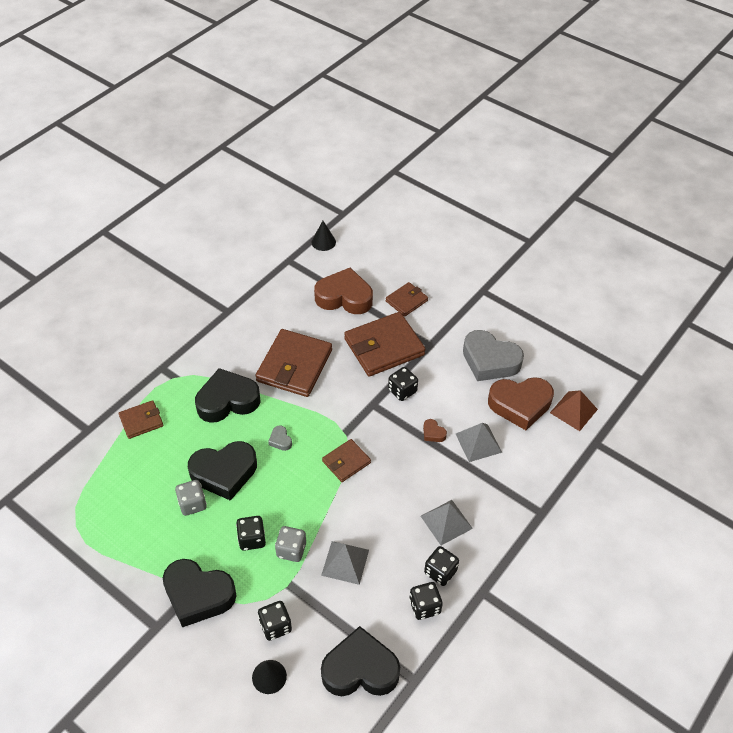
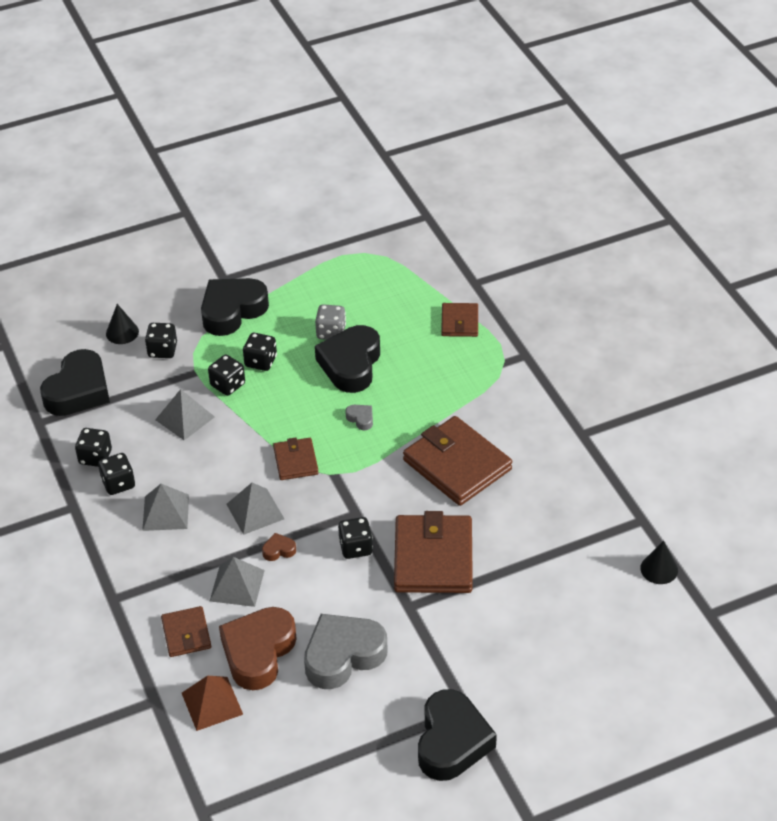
camera: 120 degrees right, 5 degrees down
black heart [195,368,261,423] -> black heart moved to [418,689,497,781]
grey heart [268,425,292,451] -> grey heart turned 45 degrees clockwise [345,405,373,430]
grey dice [275,526,306,562] -> black dice [208,355,245,396]
brown heart [314,267,373,314] -> none
brown wallet [386,282,428,317] -> brown wallet moved to [161,606,211,657]
none -> grey pyramid [226,483,284,535]

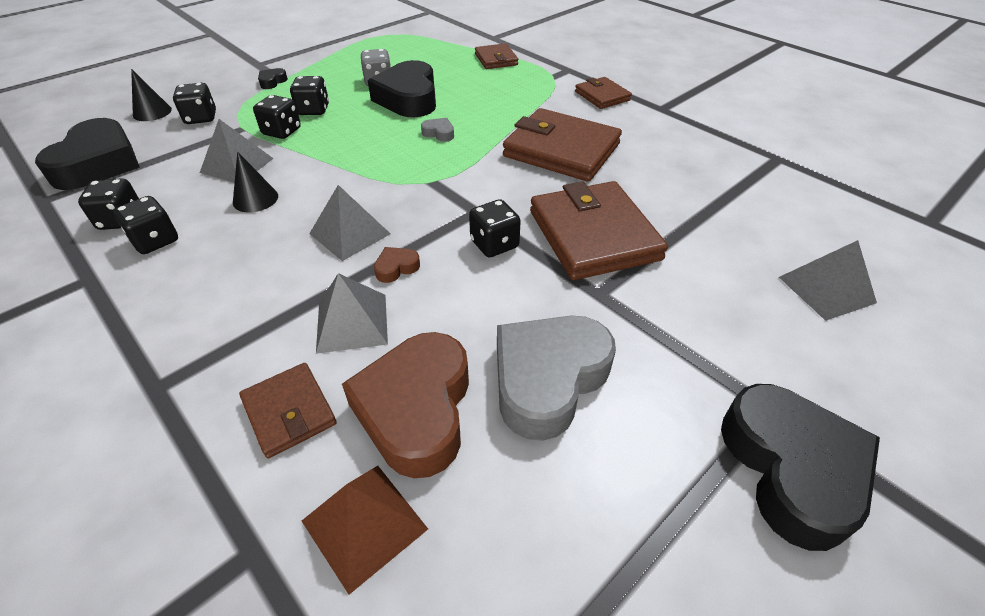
camera: 20 degrees left, 0 degrees up
grey pyramid [142,484,189,531] -> grey pyramid moved to [779,240,877,321]
black heart [201,278,269,336] -> black heart [258,68,288,89], size x0.41
brown wallet [273,437,319,480] -> brown wallet moved to [575,77,632,109]
black cone [640,541,678,584] -> black cone moved to [233,152,278,212]

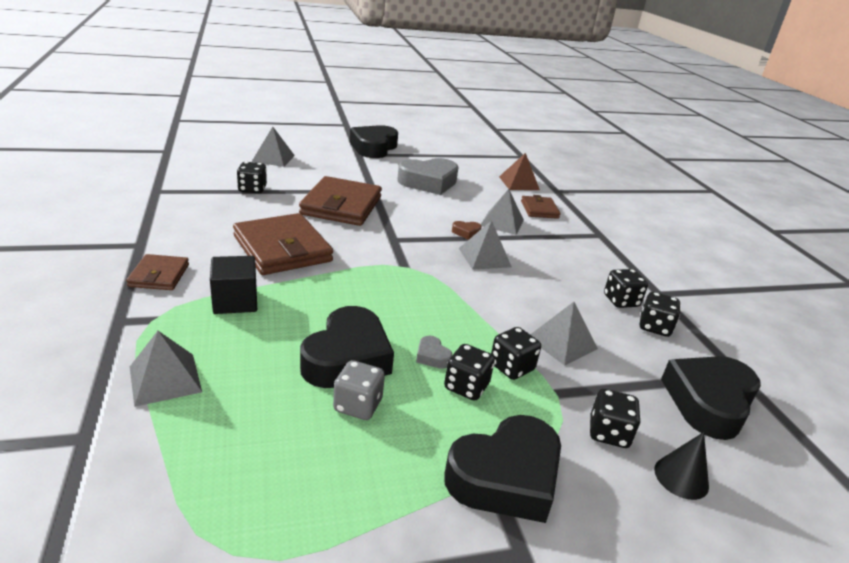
camera: 155 degrees left, 15 degrees down
black cone [233,152,278,212] -> none
black heart [258,68,288,89] -> black heart [444,415,561,523], size x2.45
brown heart [342,332,469,478] -> none
grey heart [421,118,454,142] -> grey heart moved to [416,336,452,369]
black dice [469,199,521,257] -> black dice moved to [237,162,267,193]
brown wallet [475,43,518,69] -> grey pyramid [130,331,202,407]
none -> black cube [210,256,257,314]

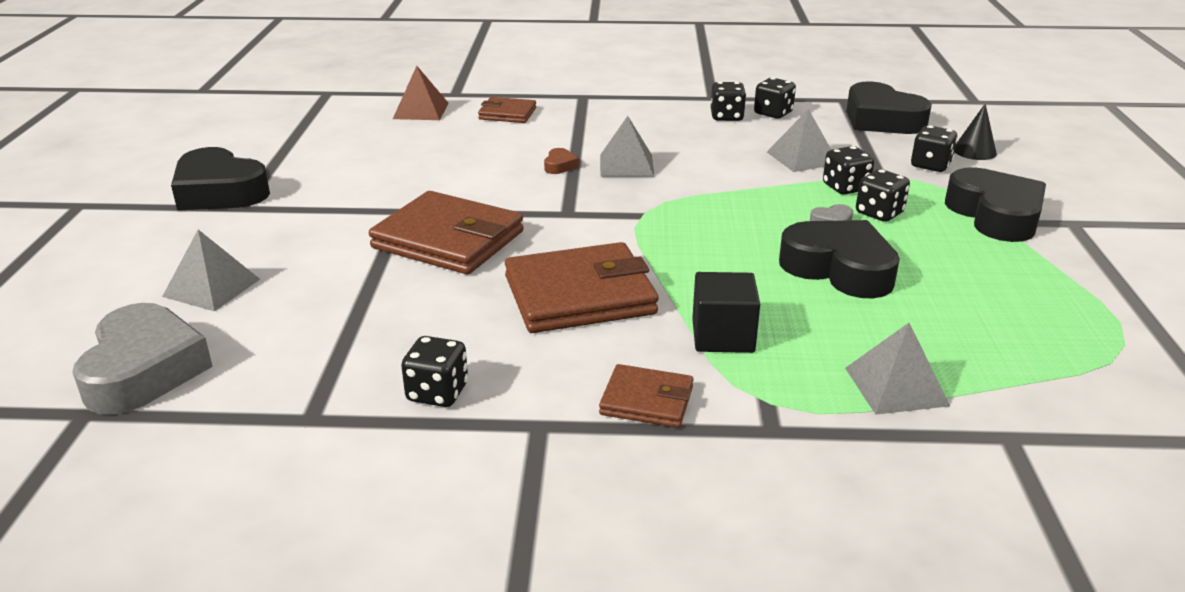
camera: 70 degrees left, 0 degrees up
black dice [237,162,267,193] -> black dice moved to [401,336,468,407]
grey dice [333,360,385,420] -> none
grey heart [397,158,459,195] -> grey heart moved to [72,303,213,415]
grey pyramid [480,189,524,235] -> none

